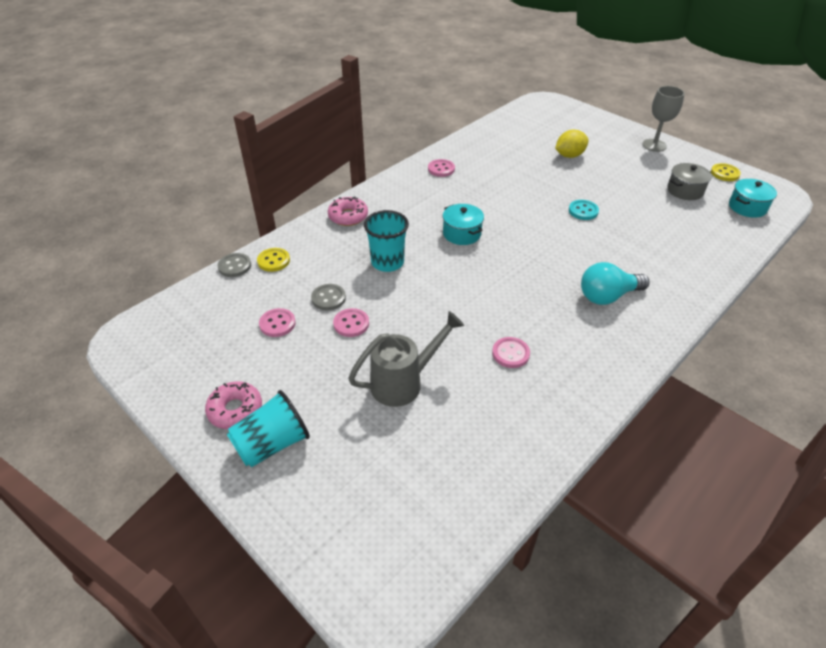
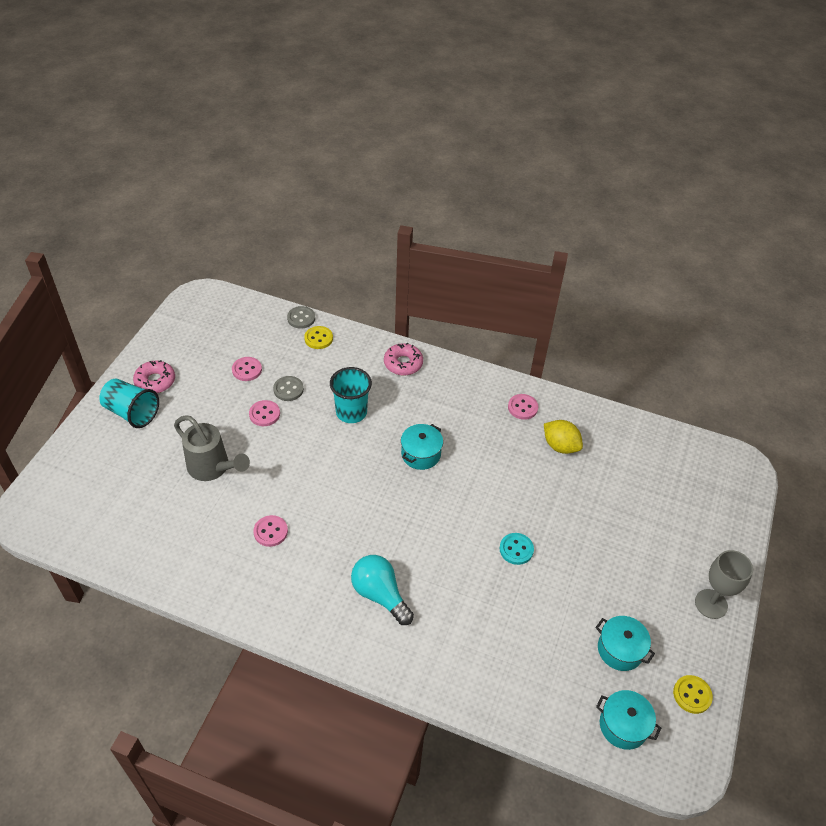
camera: 65 degrees right, 5 degrees up
yellow lemon [555,130,589,158] -> yellow lemon moved to [544,420,583,454]
grey pot [667,163,712,200] -> turquoise pot [595,616,655,671]

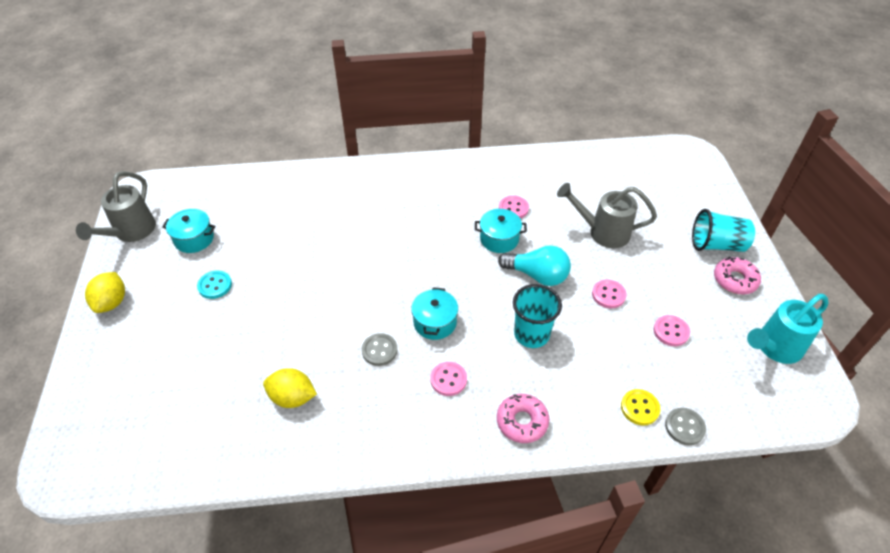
camera: 155 degrees right, 0 degrees up
grey button [273,376,304,401] -> grey button moved to [362,333,397,366]
turquoise light bulb [351,555,414,625] -> turquoise light bulb moved to [498,245,571,286]
turquoise button [500,533,534,565] -> turquoise button moved to [197,270,232,299]
pink button [508,394,538,420] -> pink button moved to [430,362,467,396]
turquoise pot [596,690,661,750] -> turquoise pot moved to [475,209,527,253]
yellow button [673,675,713,714] -> grey watering can [76,171,156,242]
grey goblet [695,550,753,619] -> yellow lemon [85,272,125,313]
none -> turquoise watering can [747,294,829,364]

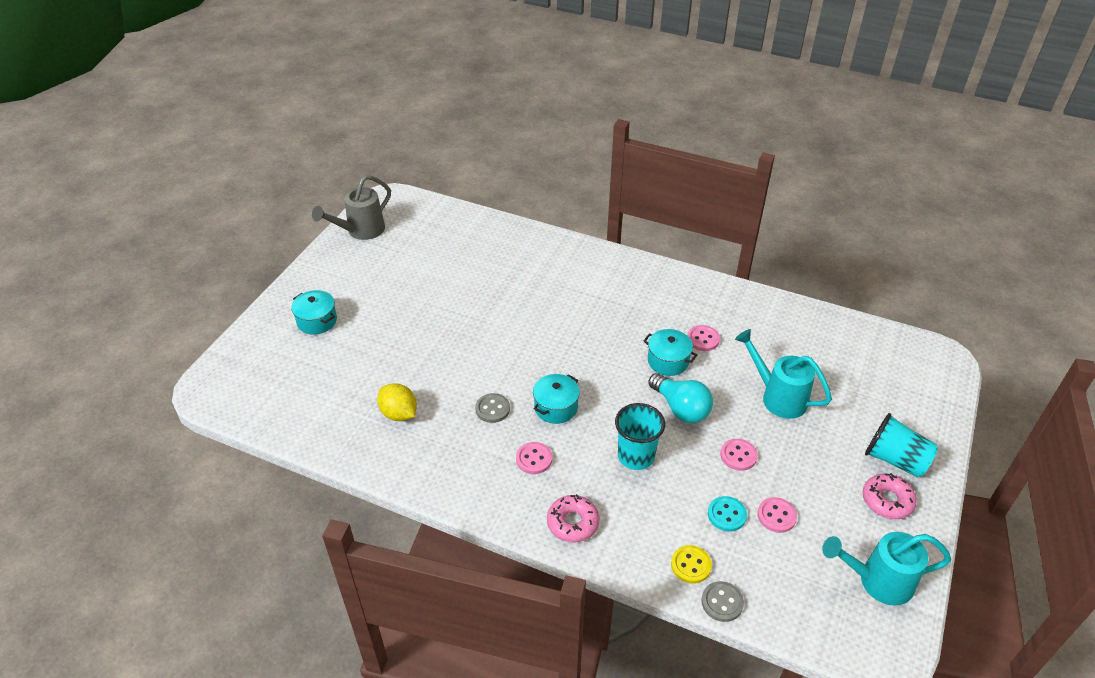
camera: 30 degrees right, 5 degrees down
yellow lemon [85,272,125,313] -> none
turquoise pot [162,209,215,253] -> turquoise pot moved to [291,290,337,335]
turquoise button [197,270,232,299] -> turquoise button moved to [708,496,747,532]
grey watering can [557,183,657,248] -> turquoise watering can [735,329,832,419]

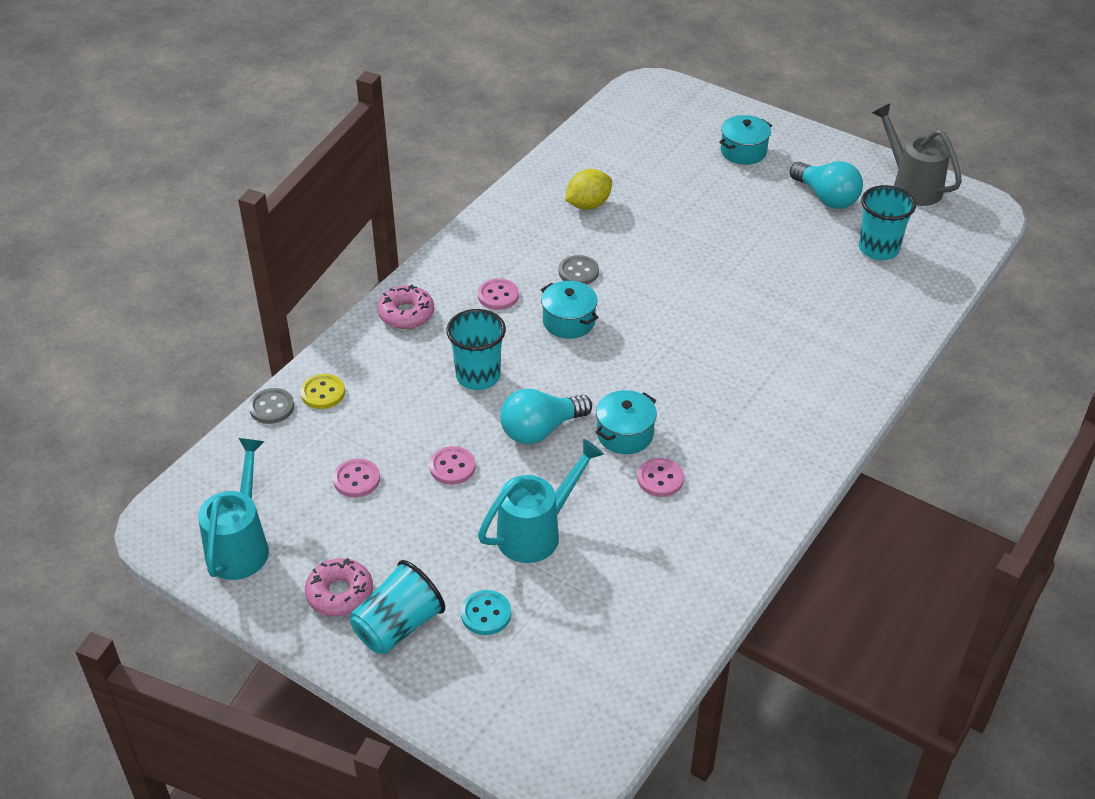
camera: 100 degrees right, 0 degrees up
turquoise button [708,496,747,532] -> turquoise button moved to [461,590,511,635]
none -> turquoise light bulb [790,161,863,209]
none -> turquoise cup [859,185,916,260]

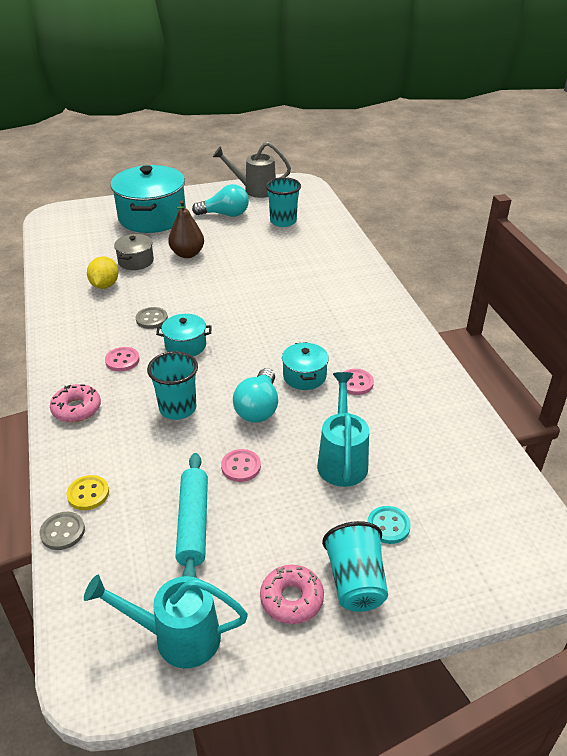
camera: 50 degrees left, 5 degrees down
turquoise watering can [198,438,269,580] -> turquoise watering can turned 45 degrees counterclockwise [84,575,248,668]
pink button [333,458,380,497] -> turquoise rolling pin [175,453,208,578]
turquoise pot [719,115,772,165] -> turquoise pot [110,165,186,233], size x2.09
none -> grey pot [114,234,154,270]
none -> brown pear [168,200,204,258]

